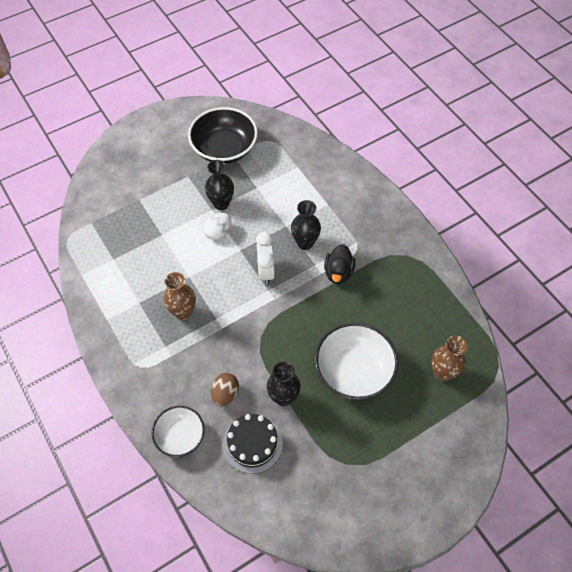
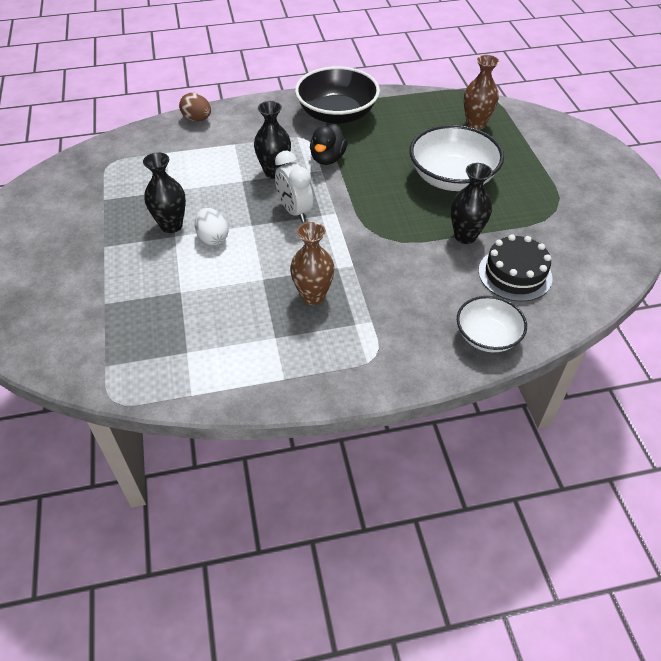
camera: 70 degrees left, 10 degrees down
black bowl [188,107,258,164] -> black bowl moved to [295,66,380,124]
brown egg [211,373,239,406] -> brown egg moved to [179,93,211,121]
white clock [256,232,275,285] -> white clock turned 45 degrees clockwise [275,151,313,222]
black duck [324,244,356,284] -> black duck turned 75 degrees clockwise [310,124,347,165]

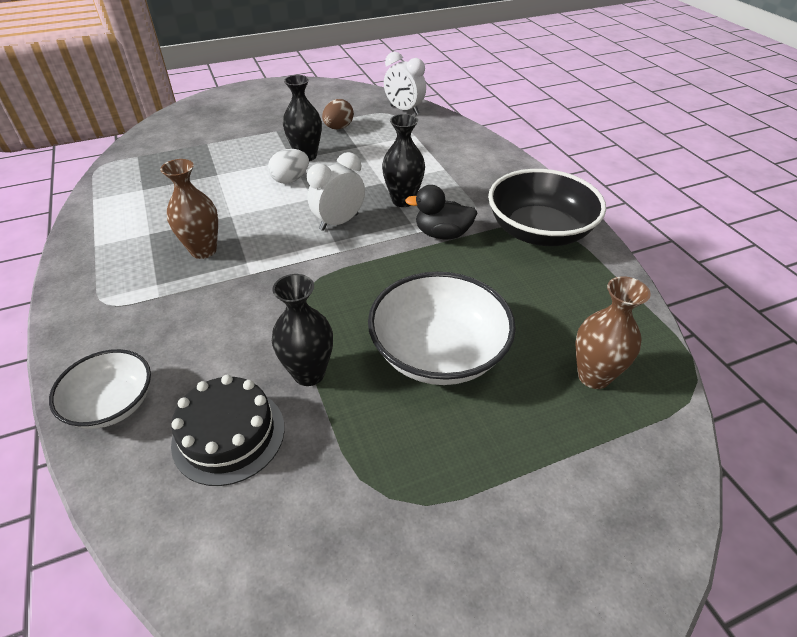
camera: 80 degrees right, 5 degrees down
brown egg [179,93,211,121] -> brown egg moved to [322,99,354,129]
none -> white clock [384,52,426,115]

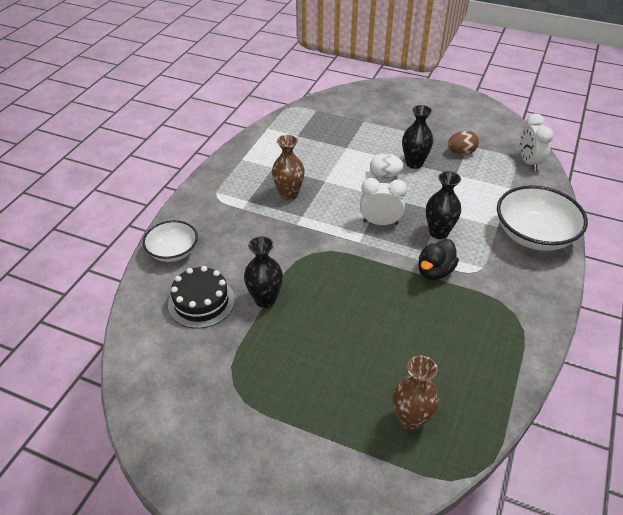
camera: 45 degrees right, 0 degrees up
white bowl [368,272,516,385] -> white bowl moved to [497,185,588,251]
black duck [405,185,478,239] -> black duck turned 105 degrees counterclockwise [418,239,459,280]
black bowl [488,169,606,246] -> none

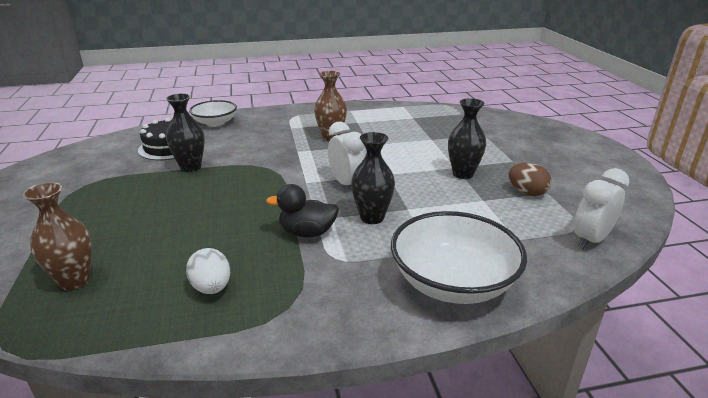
camera: 55 degrees right, 15 degrees down
white egg [370,153,404,178] -> white egg moved to [186,248,230,294]

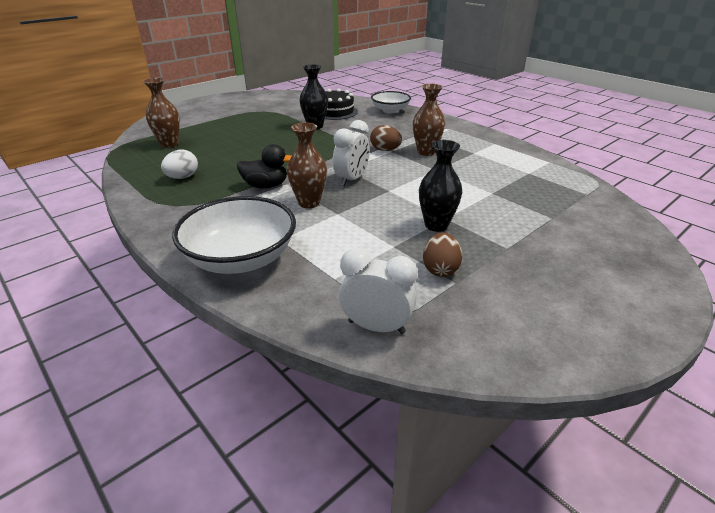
camera: 60 degrees right, 5 degrees up
black duck [266,184,339,237] -> black duck turned 120 degrees clockwise [237,144,291,189]
black vase [351,132,395,224] -> brown vase [287,122,327,208]
none -> brown egg [370,125,402,151]

